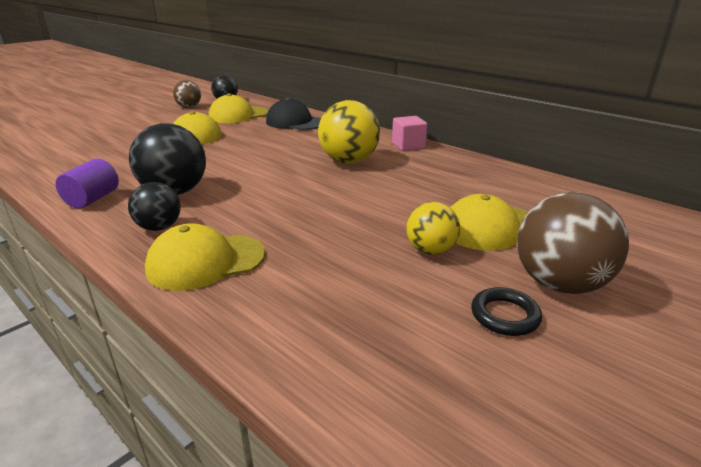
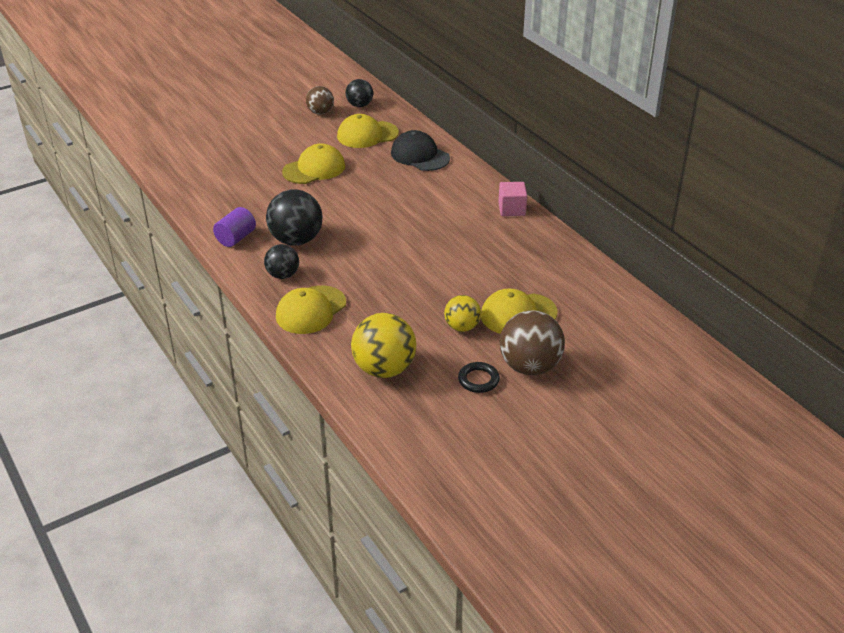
camera: 15 degrees right, 10 degrees up
yellow cap [145,224,266,291] -> yellow cap turned 45 degrees counterclockwise [276,285,346,334]
yellow ball [318,100,380,164] -> yellow ball moved to [351,313,416,378]

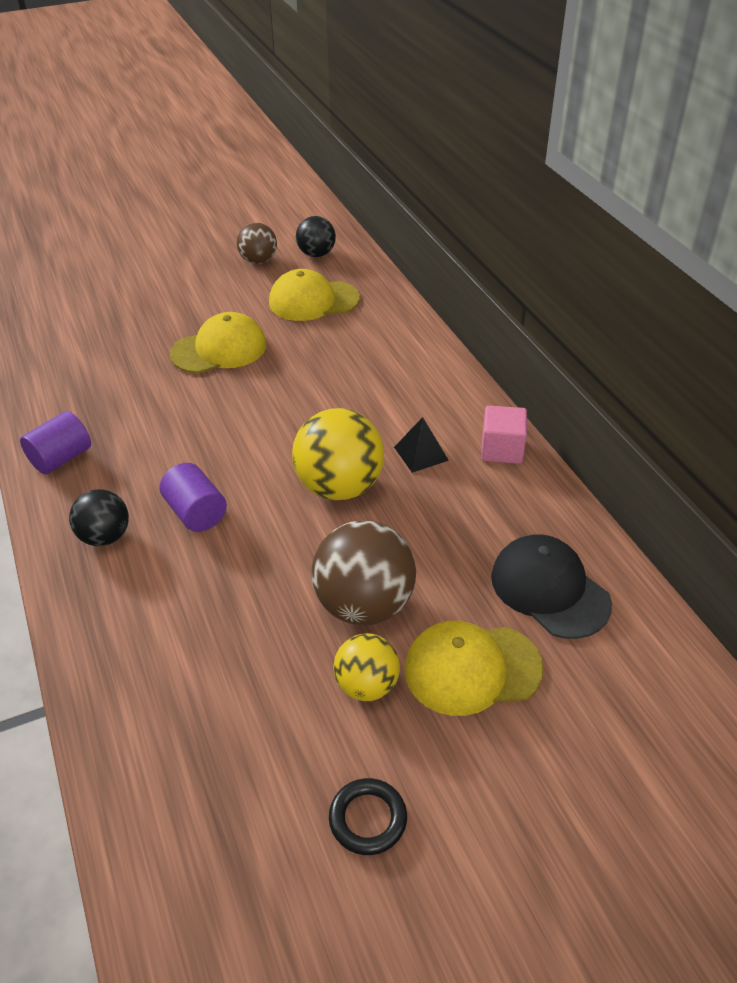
camera: 10 degrees right, 5 degrees up
black ball [266,189,323,245] -> none
yellow cap [276,285,346,334] -> none
yellow ball [351,313,416,378] -> yellow ball moved to [292,408,384,500]
black cap [391,130,450,171] -> black cap moved to [491,534,612,639]
brown ball [499,310,565,375] -> brown ball moved to [311,520,416,626]
none -> purple cylinder [160,463,227,532]
none -> black pyramid [394,417,449,473]

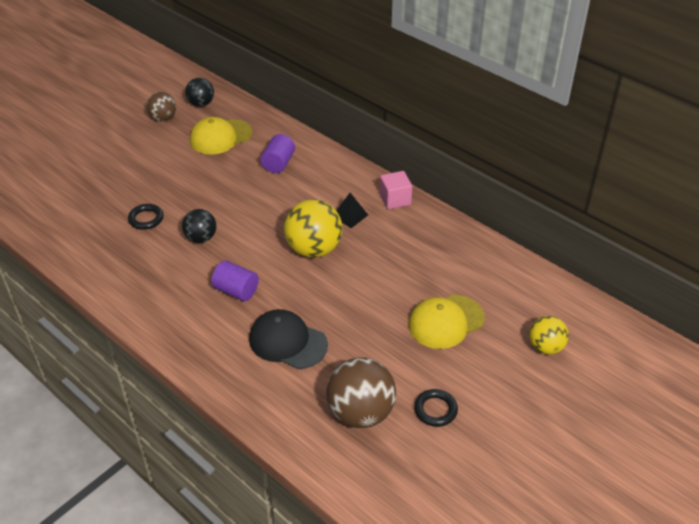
camera: 25 degrees left, 0 degrees up
purple cylinder [20,411,91,474] -> purple cylinder moved to [260,134,295,173]
black ball [69,489,129,546] -> black ball moved to [182,209,216,243]
yellow cap [170,312,267,374] -> none
brown ball [311,520,416,626] -> brown ball moved to [326,357,396,428]
yellow ball [333,633,400,701] -> yellow ball moved to [529,316,569,354]
black cap [491,534,612,639] -> black cap moved to [249,309,328,369]
none -> black ring [128,204,164,230]

